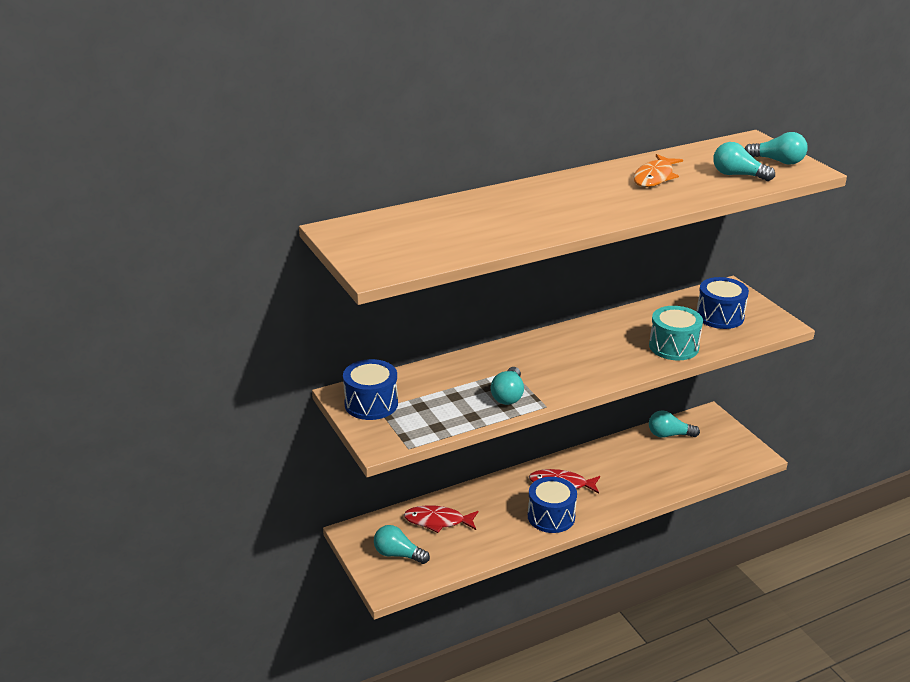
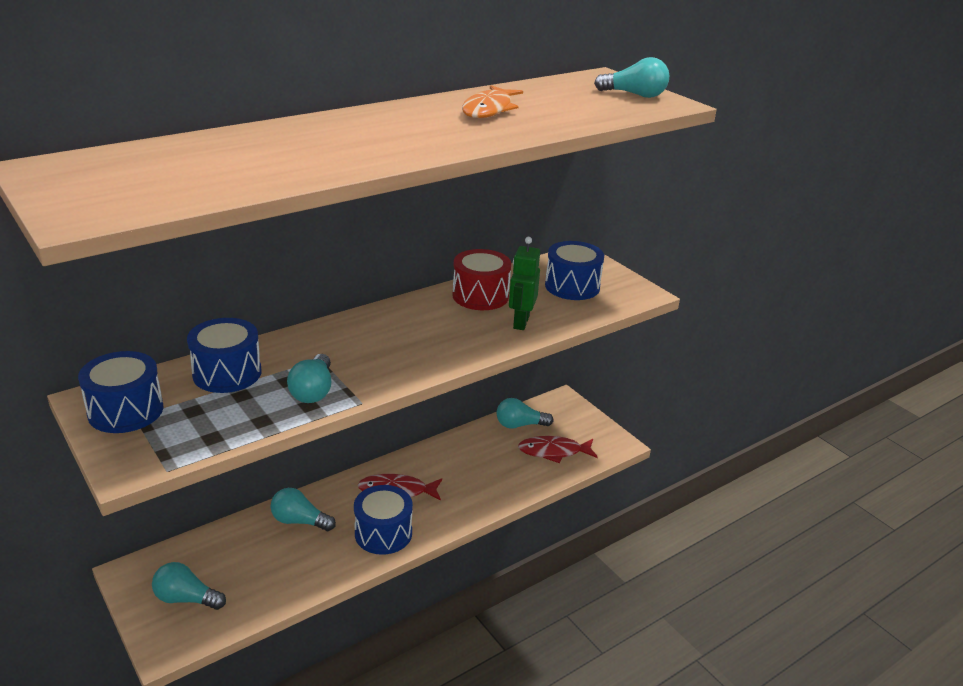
camera: 10 degrees left, 0 degrees up
red fish [404,505,478,533] -> red fish moved to [518,436,598,463]
turquoise drum [649,306,703,361] -> green robot [509,237,540,330]
turquoise light bulb [713,142,775,181] -> turquoise light bulb moved to [271,488,336,531]
none -> blue drum [187,318,261,393]
none -> red drum [452,249,511,310]

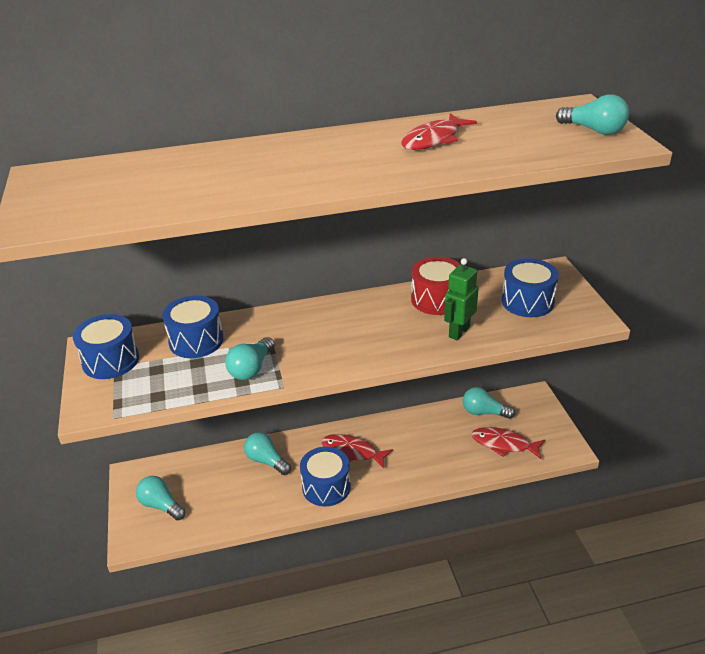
camera: 25 degrees right, 5 degrees up
orange fish [462,85,523,118] -> red fish [401,113,477,150]

